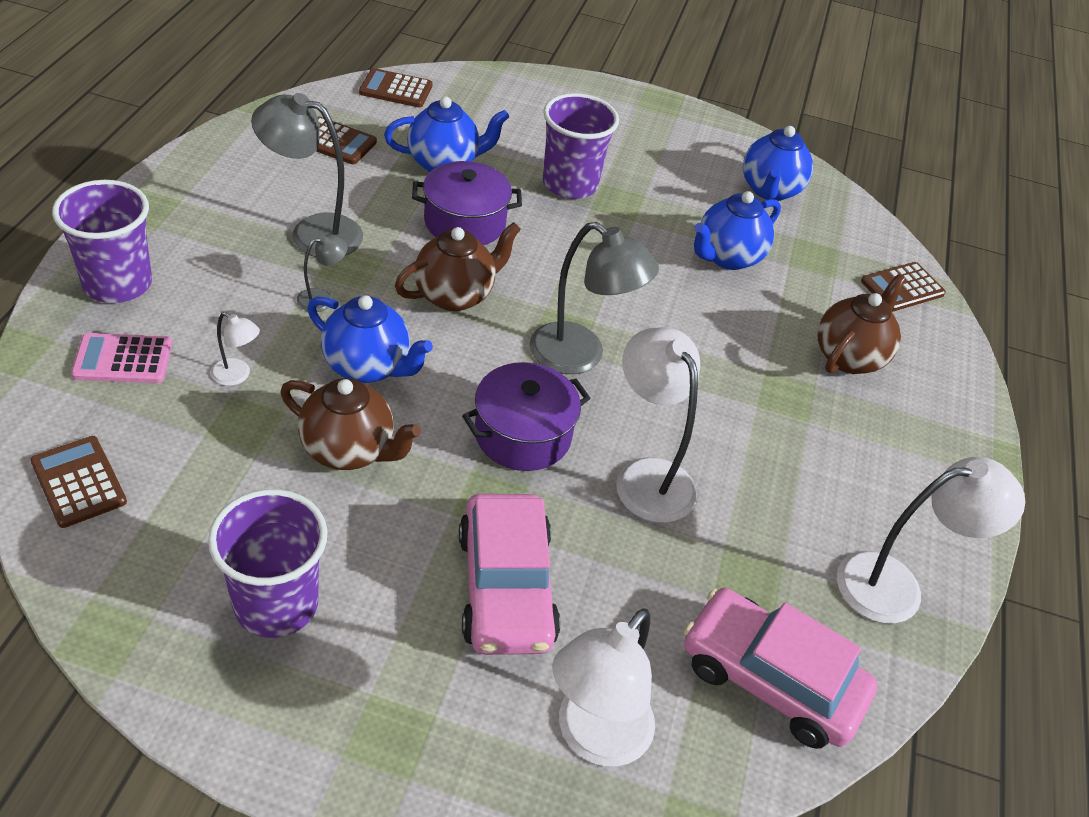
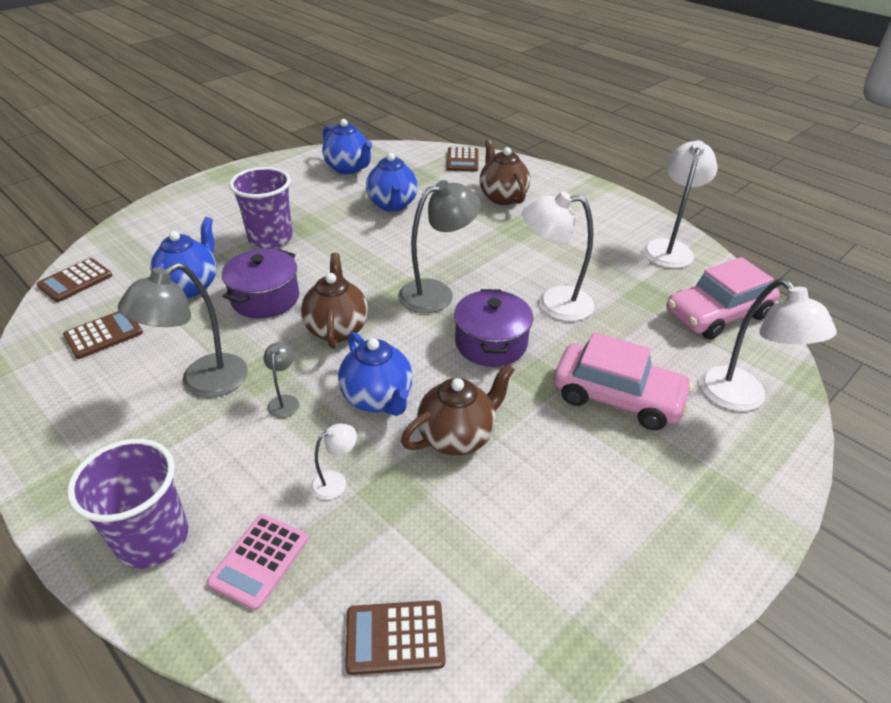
camera: 55 degrees left, 5 degrees down
purple cup [208,489,328,638] -> none
blue teapot [307,295,433,383] -> blue teapot turned 90 degrees clockwise [338,332,413,416]

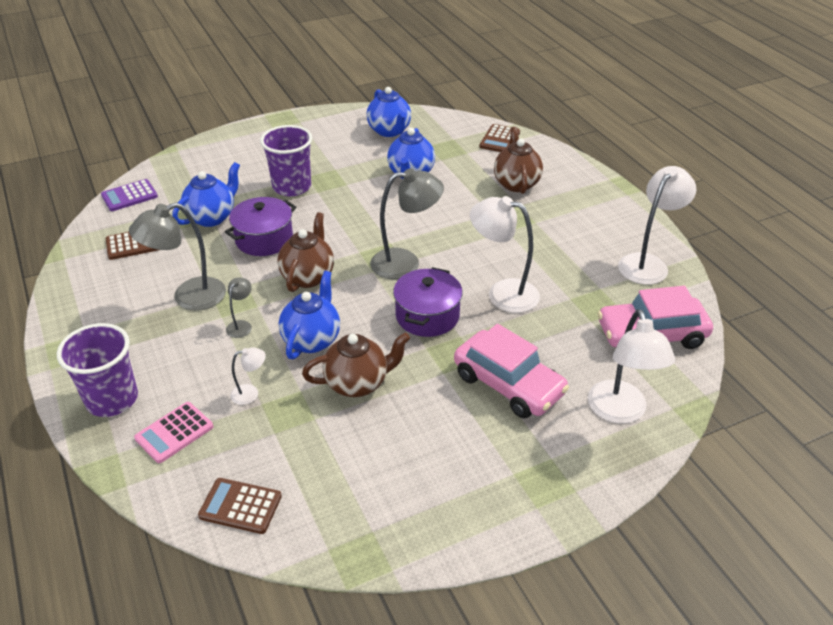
camera: 20 degrees right, 0 degrees up
brown calculator [37,258,112,302] -> purple calculator [101,179,158,211]
blue teapot [338,332,413,416] -> blue teapot turned 150 degrees counterclockwise [279,271,340,360]

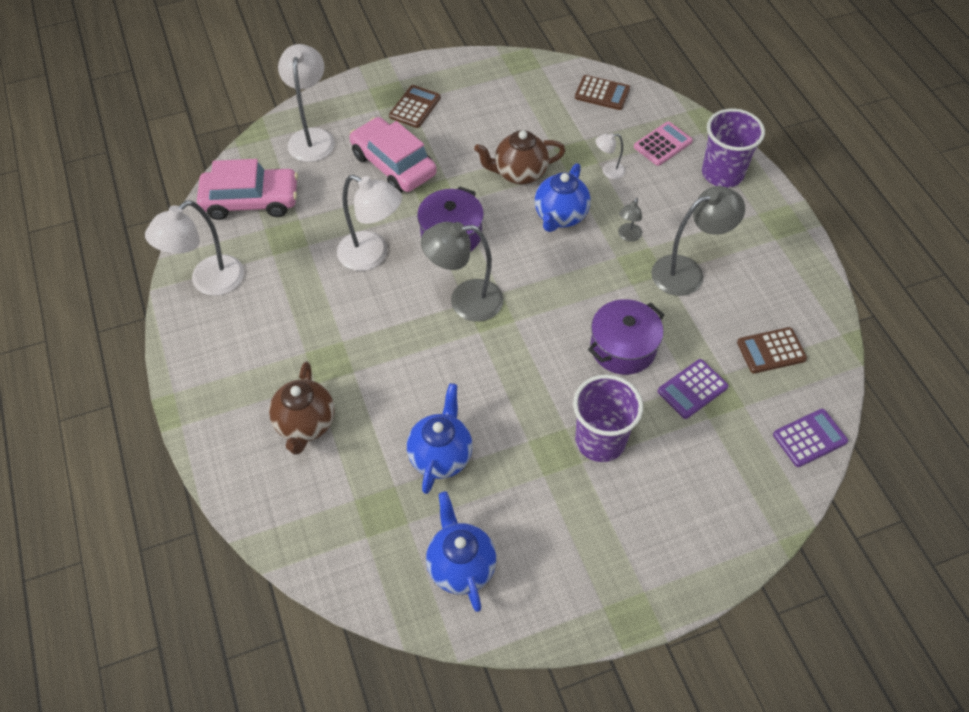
camera: 175 degrees left, 15 degrees up
blue teapot [173,162,240,227] -> purple calculator [658,359,728,419]
brown teapot [277,212,334,292] -> none
brown calculator [479,124,520,152] -> brown calculator moved to [389,85,441,128]

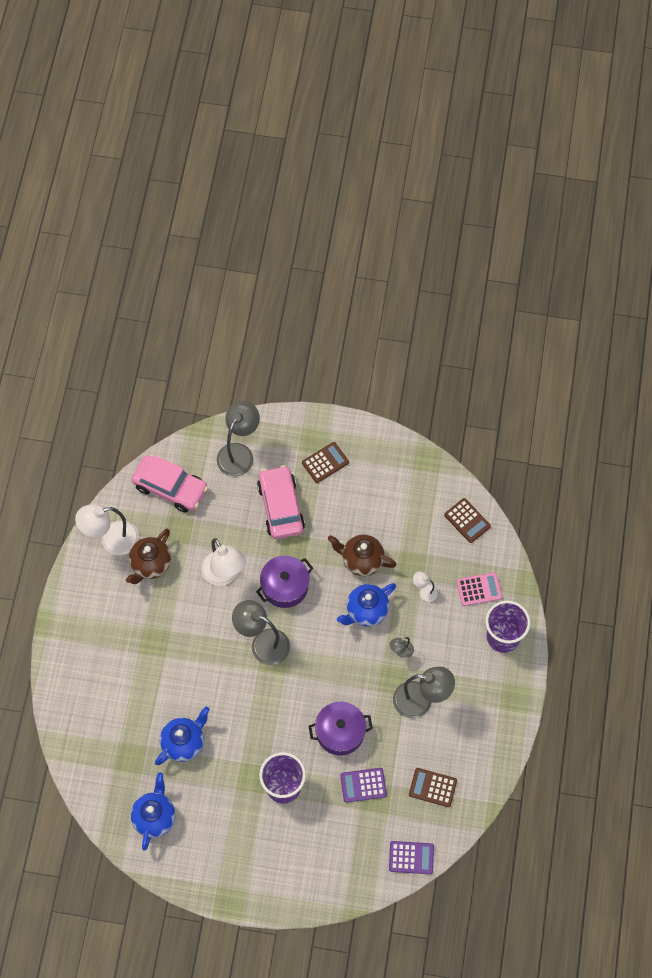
camera: 30 degrees right, 10 degrees up
brown teapot [269,362,334,455] -> brown teapot moved to [126,529,171,584]
white lamp [278,44,335,162] -> grey lamp [217,401,260,476]

